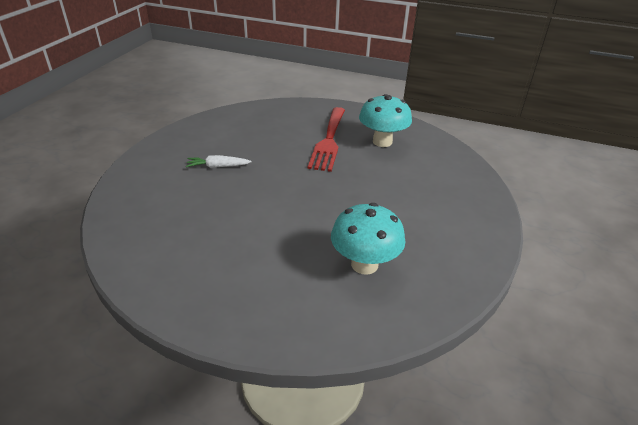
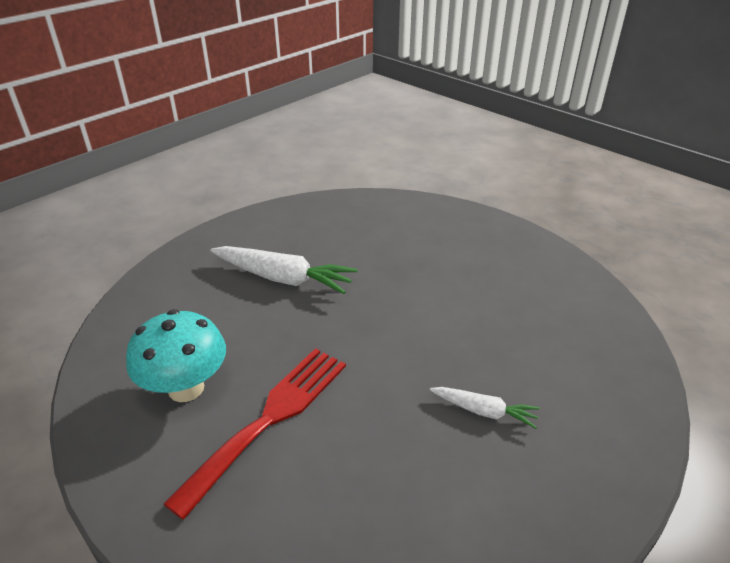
camera: 155 degrees left, 0 degrees up
turquoise mushroom [331,203,406,275] -> none
none -> white carrot [210,246,357,294]

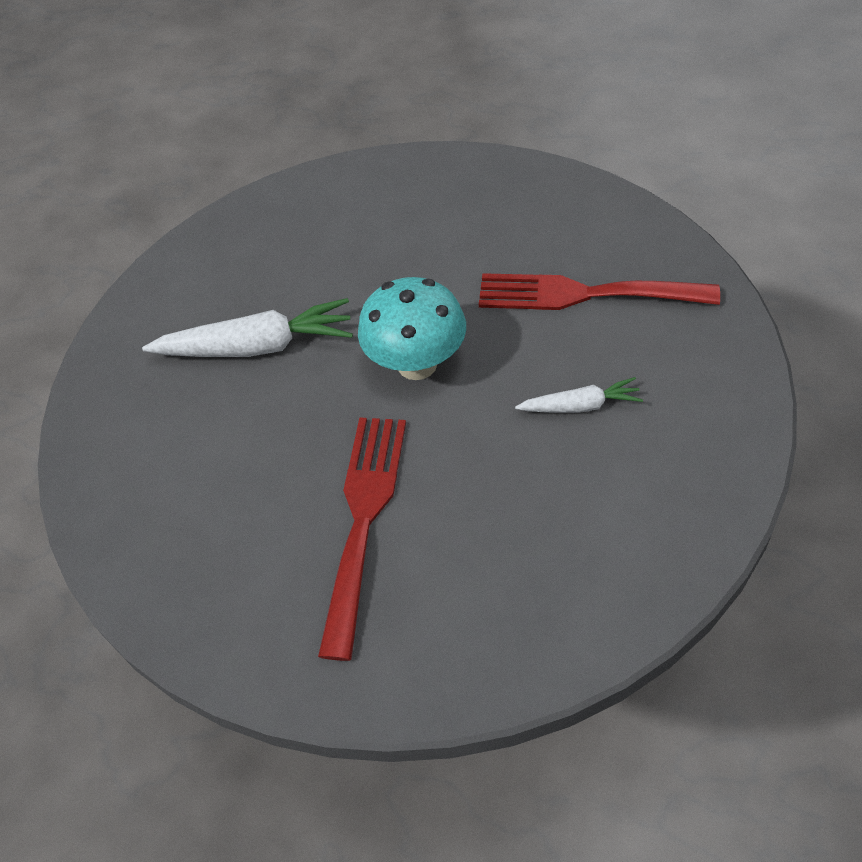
camera: 20 degrees left, 15 degrees up
turquoise mushroom [126,309,226,402] -> turquoise mushroom moved to [358,277,466,380]
none -> red fork [479,273,720,310]

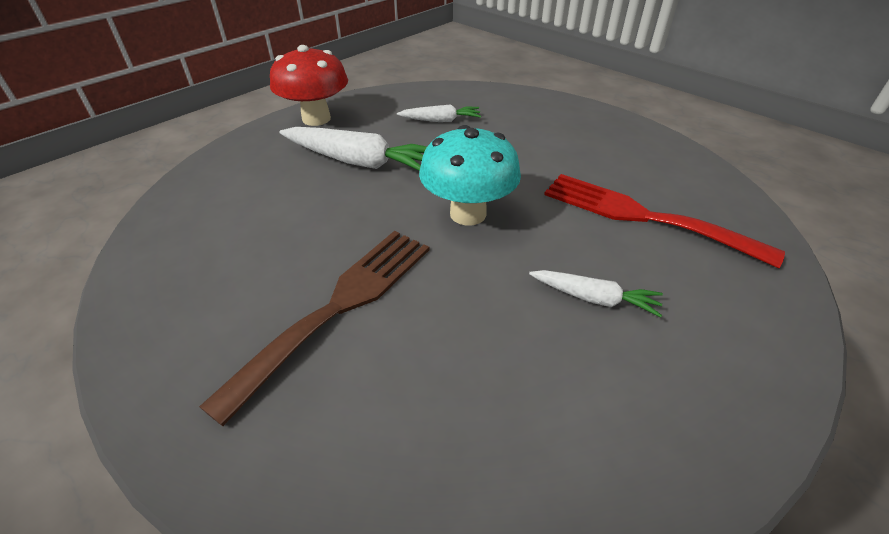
camera: 20 degrees right, 10 degrees down
red fork [318,417,406,661] -> brown fork [199,231,430,426]
none -> red mushroom [270,45,348,126]
none -> white carrot [397,104,481,122]

